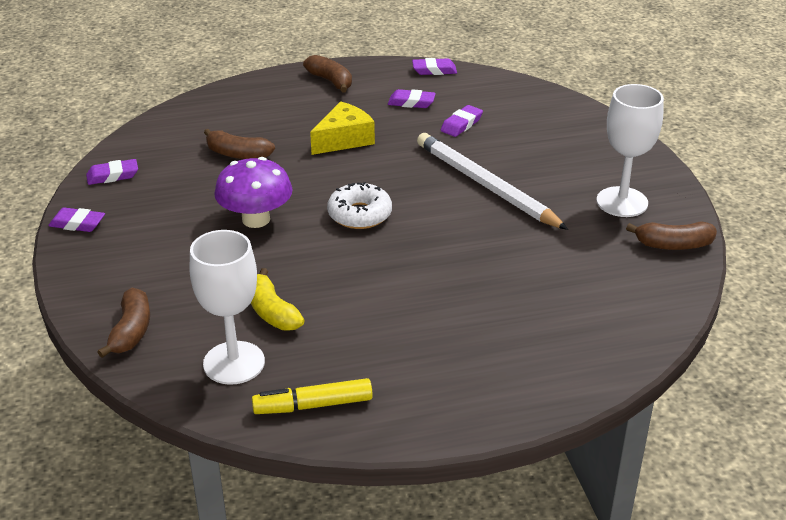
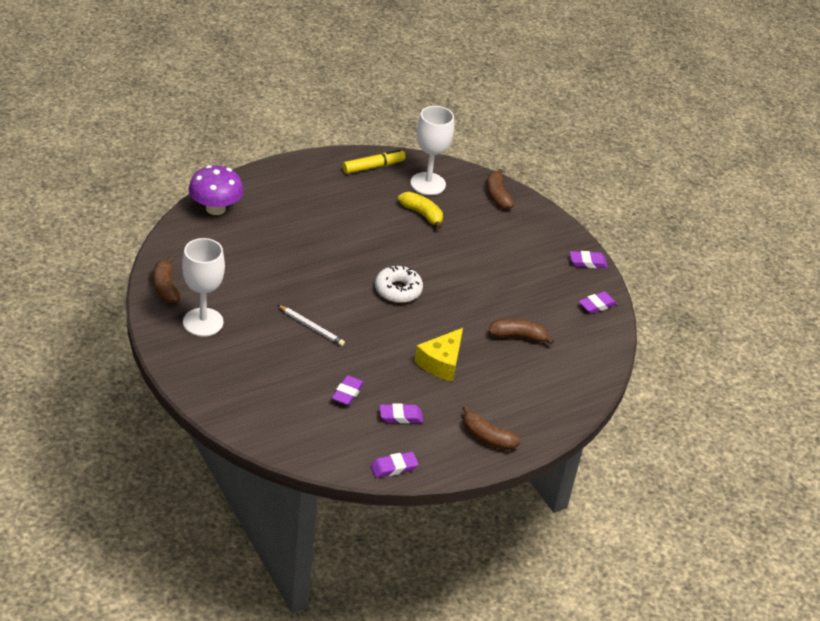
camera: 160 degrees right, 5 degrees up
purple mushroom [214,157,293,228] -> purple mushroom moved to [188,165,244,215]
white pencil [417,133,568,230] -> white pencil [278,305,345,346], size x0.50
brown banana [626,221,717,250] -> brown banana turned 90 degrees counterclockwise [153,256,180,304]

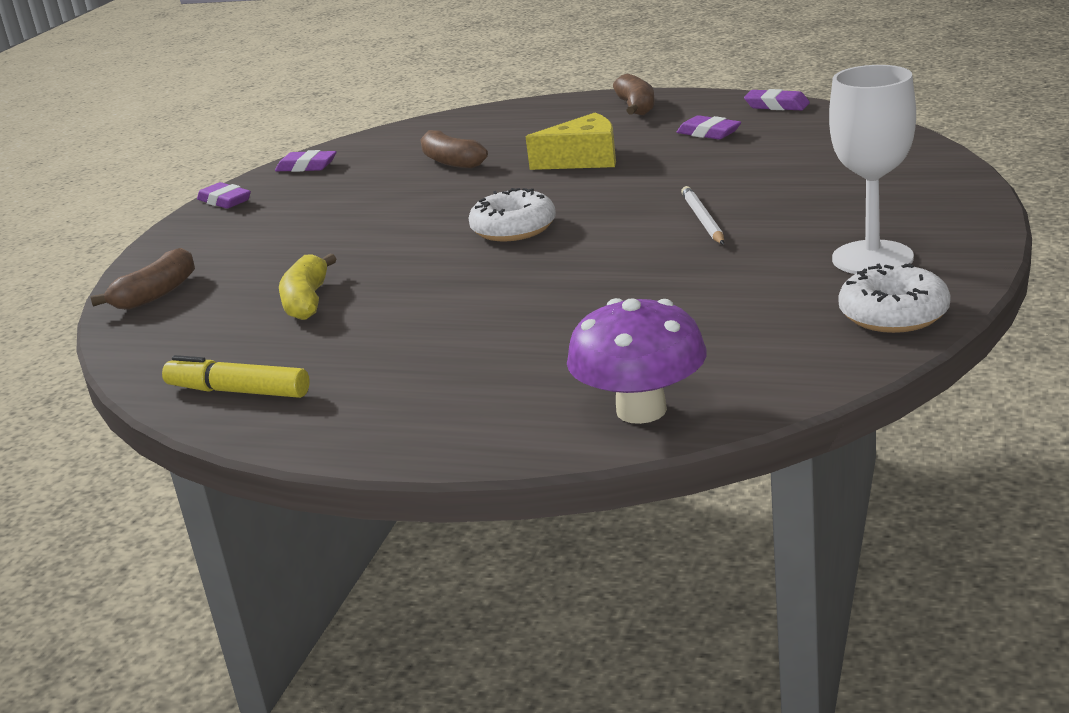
camera: 125 degrees left, 15 degrees down
brown banana [153,256,180,304] -> white donut [838,263,951,333]
purple eraser [332,375,364,406] -> none
white goblet [410,106,454,195] -> none

